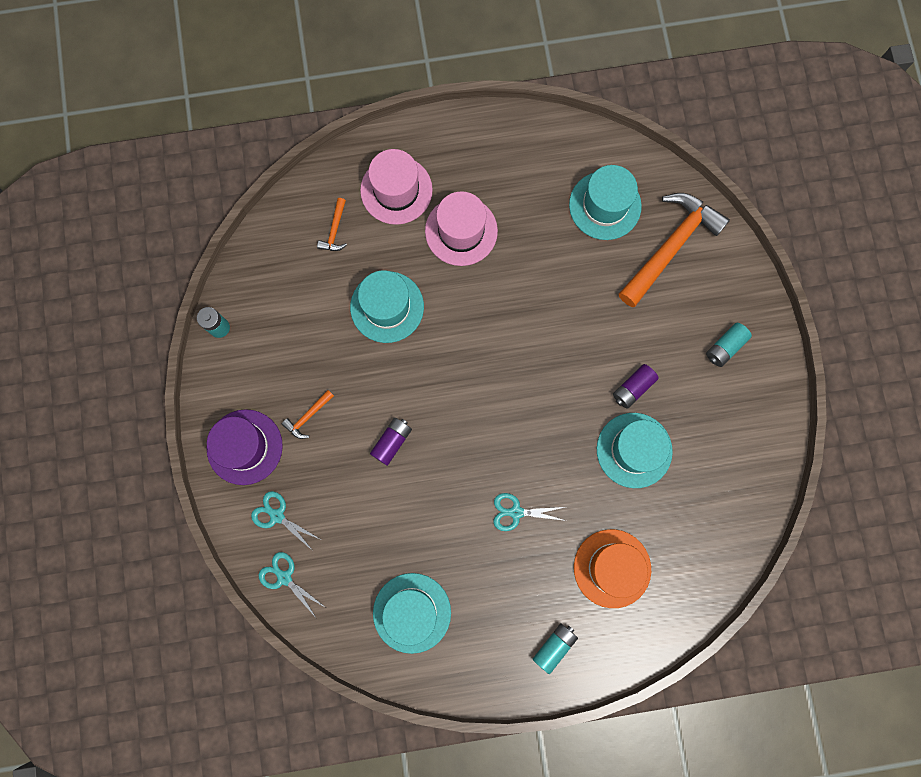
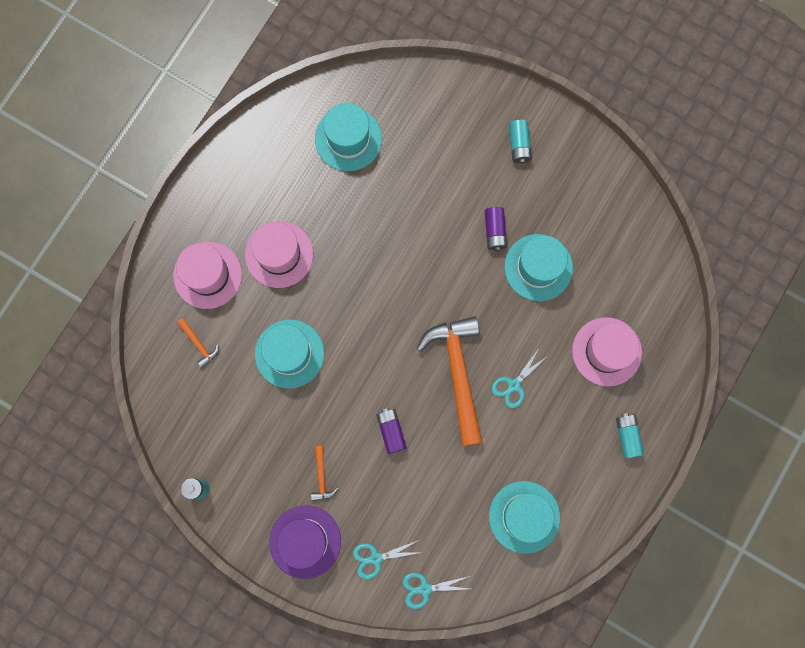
camera: 50 degrees left, 0 degrees up
orange hat [574,529,651,608] -> pink hat [572,317,642,386]
orange hammer [619,193,730,307] -> orange hammer moved to [417,316,482,446]

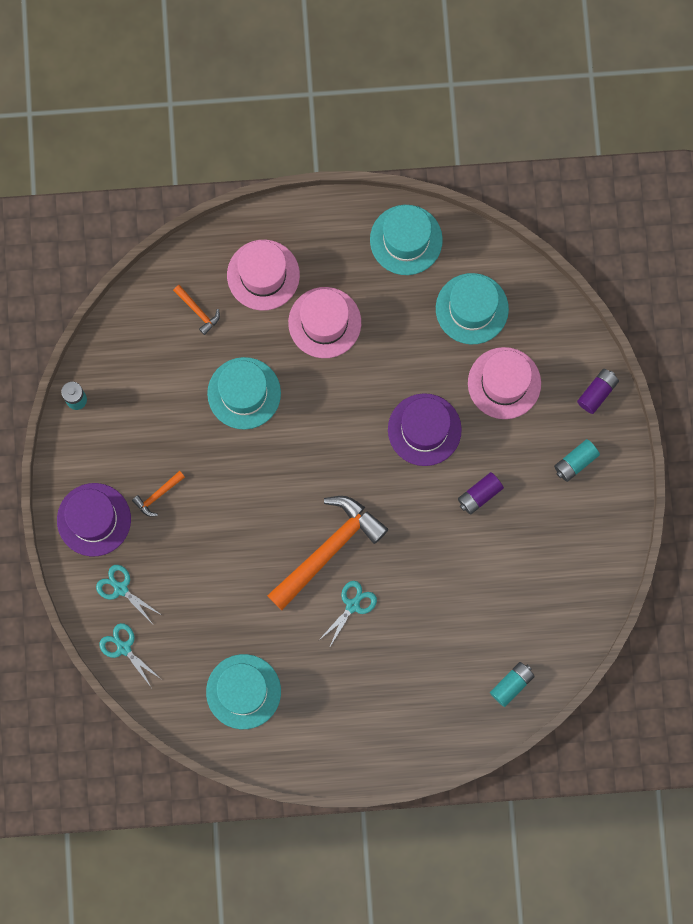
camera: 55 degrees right, 0 degrees up
orange hammer [177,318,219,368] -> orange hammer turned 60 degrees counterclockwise [173,285,220,335]
purple battery [376,408,407,454] -> purple battery moved to [577,369,619,414]
turquoise scissors [492,348,549,408] -> turquoise scissors turned 120 degrees clockwise [318,581,377,648]
turquoise hat [504,234,573,301] -> turquoise hat moved to [370,205,443,275]
pink hat [572,317,642,386] -> pink hat moved to [468,347,541,419]
turquoise battery [616,413,644,459] -> turquoise battery moved to [490,662,535,707]
none -> purple hat [388,393,462,466]

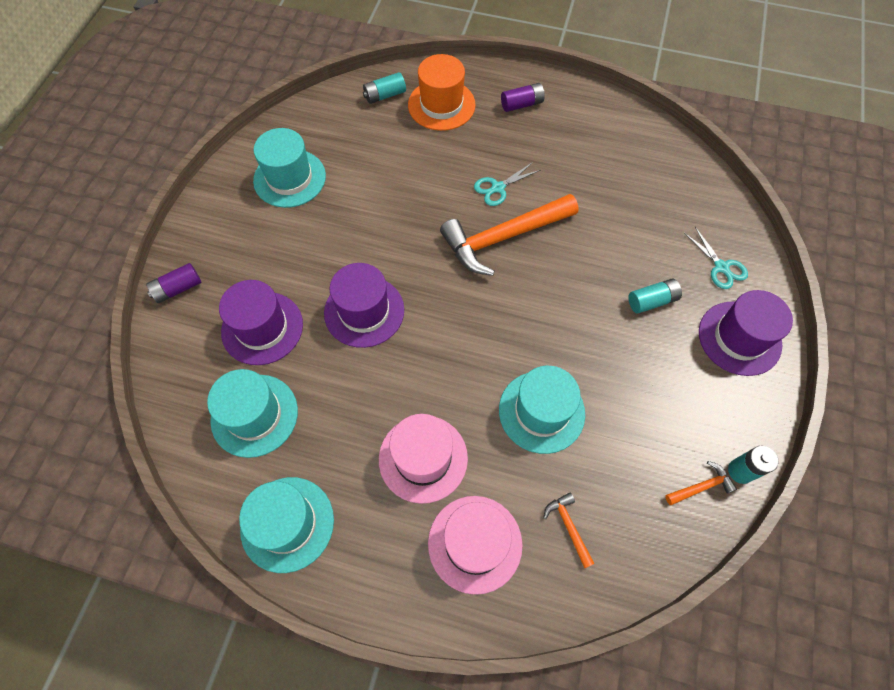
camera: 160 degrees left, 15 degrees down
turquoise scissors [99,623,161,687] -> none
orange hammer [132,471,185,517] -> orange hammer moved to [665,461,737,505]
turquoise hat [206,654,281,729] -> turquoise hat moved to [253,128,326,208]
purple battery [458,472,504,515] -> purple battery moved to [501,83,545,112]
pink hat [468,347,541,419] -> purple hat [219,280,303,365]
turquoise battery [554,439,600,482] -> turquoise battery moved to [628,279,682,313]
none -> orange hat [408,54,476,131]

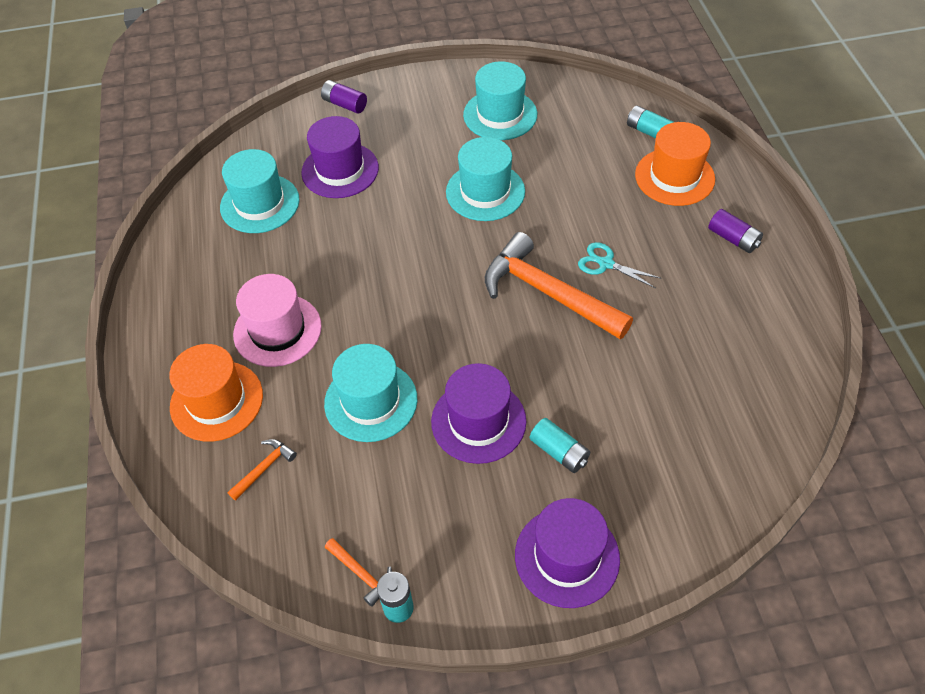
camera: 65 degrees right, 10 degrees down
turquoise hat [239,477,334,573] -> turquoise hat moved to [446,137,525,221]
purple hat [324,263,404,348] -> purple hat moved to [431,363,526,464]
pink hat [428,496,522,595] -> orange hat [169,344,263,442]
turquoise scissors [684,227,748,289] -> none

